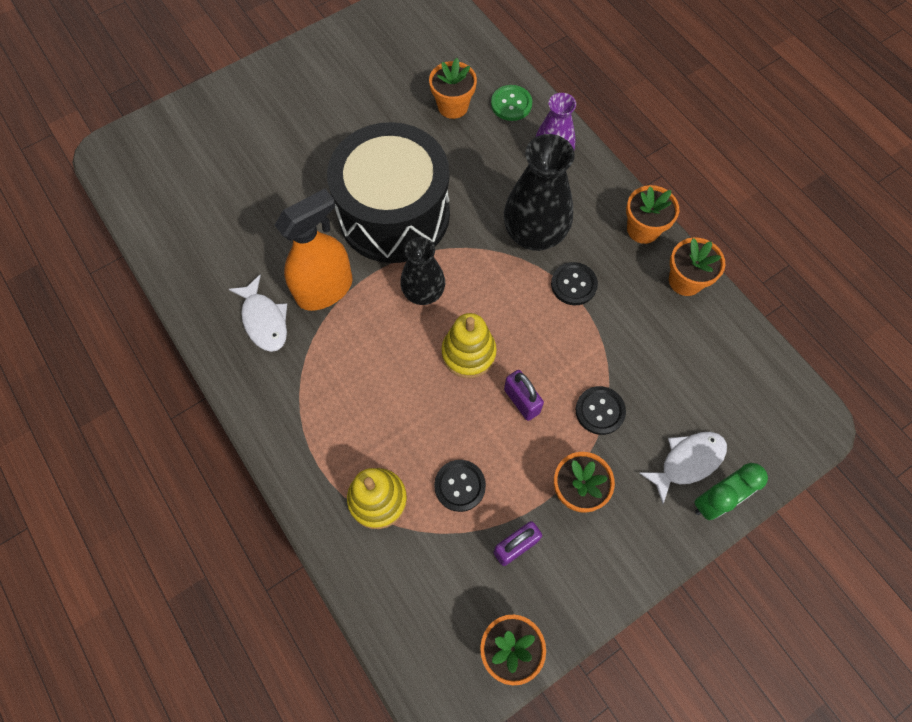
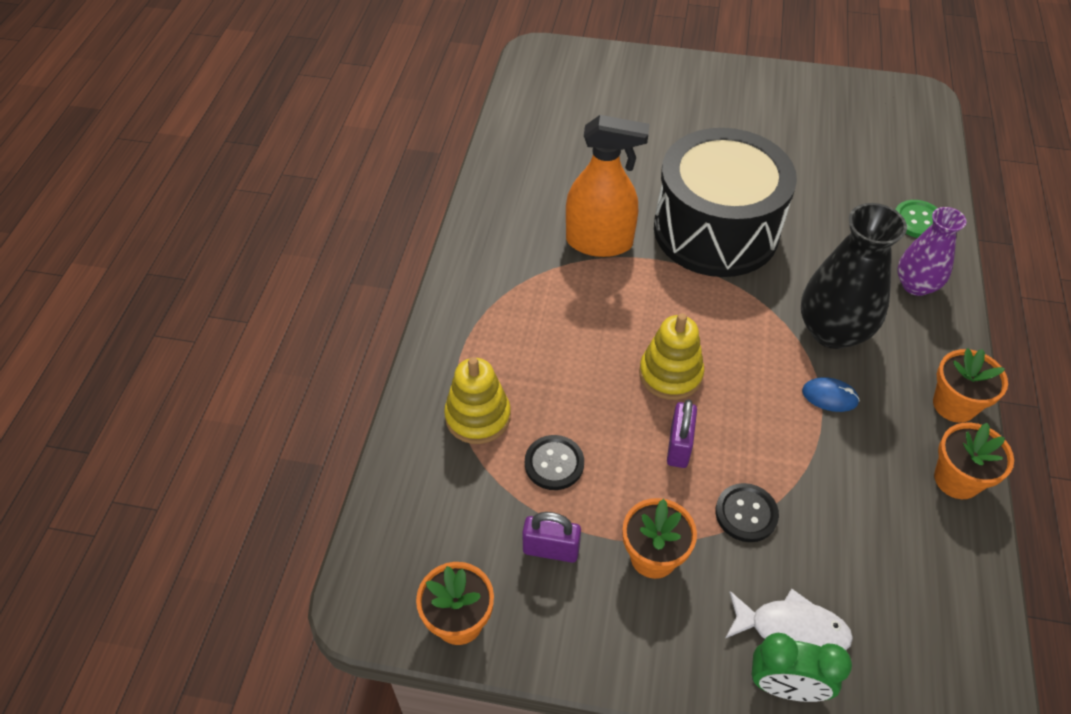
camera: 45 degrees right, 15 degrees down
white fish [229,275,287,352] -> none
black vase [400,237,445,305] -> none
orange flower pot [429,58,477,119] -> none
black button [551,262,598,305] -> blue mouse [802,377,860,412]

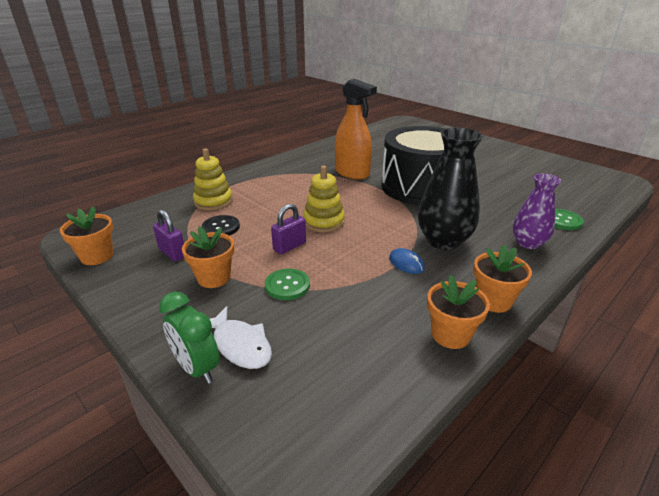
camera: 35 degrees right, 20 degrees down
black button [715,483,779,542] -> green button [265,269,310,300]

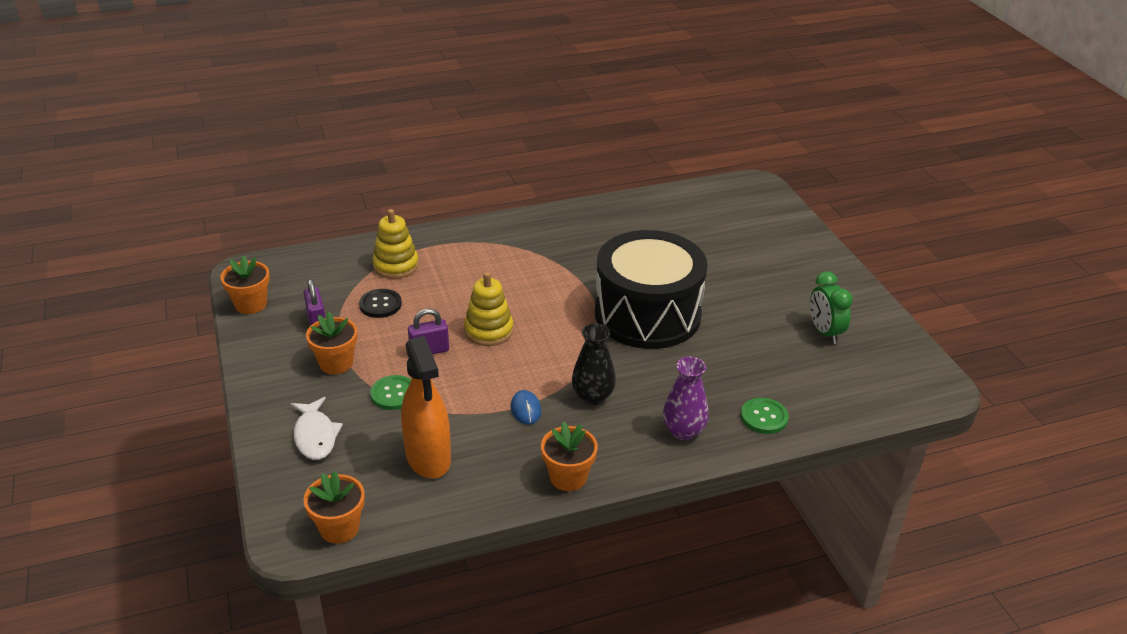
camera: 25 degrees right, 5 degrees up
green clock [159,291,219,384] -> green clock moved to [810,271,853,344]
orange spray bottle [335,79,377,179] -> orange spray bottle moved to [401,336,451,479]
black vase [418,127,483,250] -> black vase [572,323,616,405], size x0.64
orange flower pot [427,275,490,349] -> orange flower pot moved to [304,471,365,544]

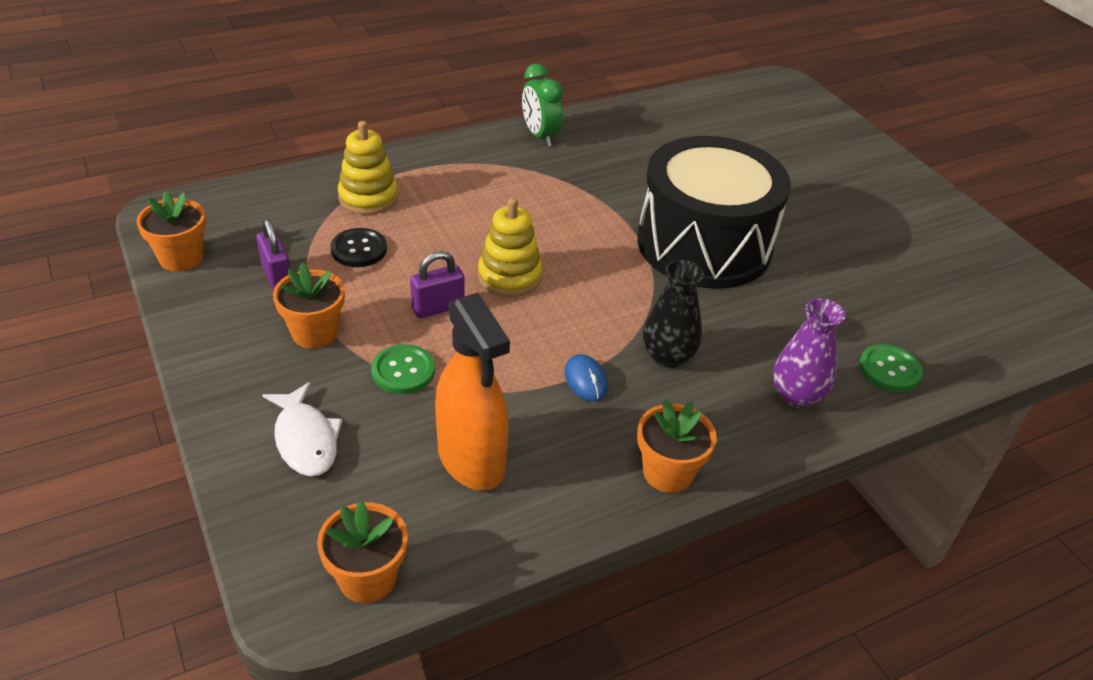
camera: 10 degrees left, 5 degrees up
green clock [810,271,853,344] -> green clock moved to [522,64,563,146]

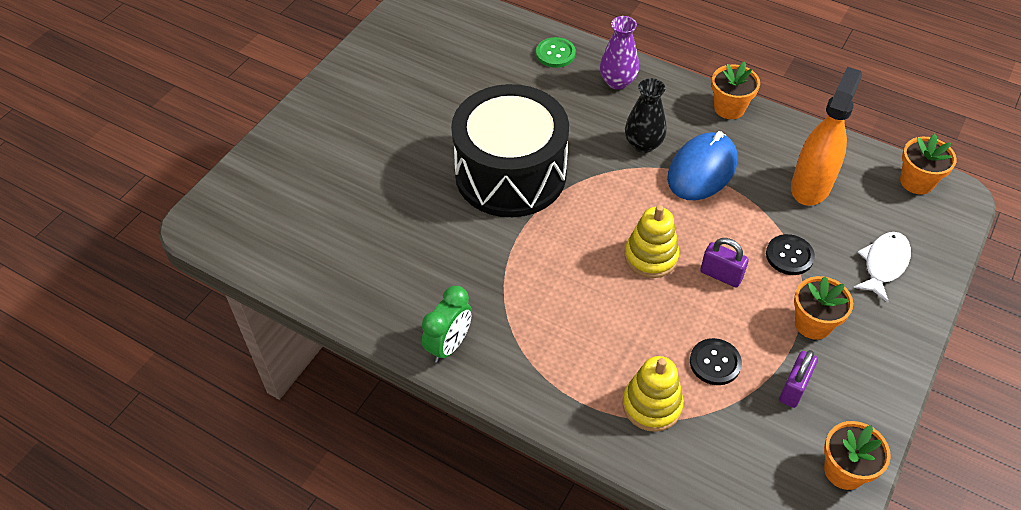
camera: 120 degrees left, 10 degrees up
green button [371,344,435,394] -> black button [766,234,815,275]
blue mouse [564,354,608,401] -> blue mouse [667,131,737,200], size x2.14

